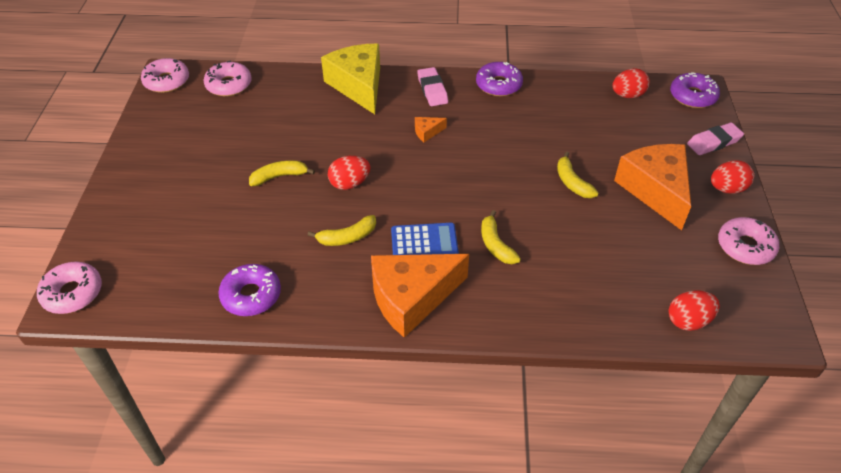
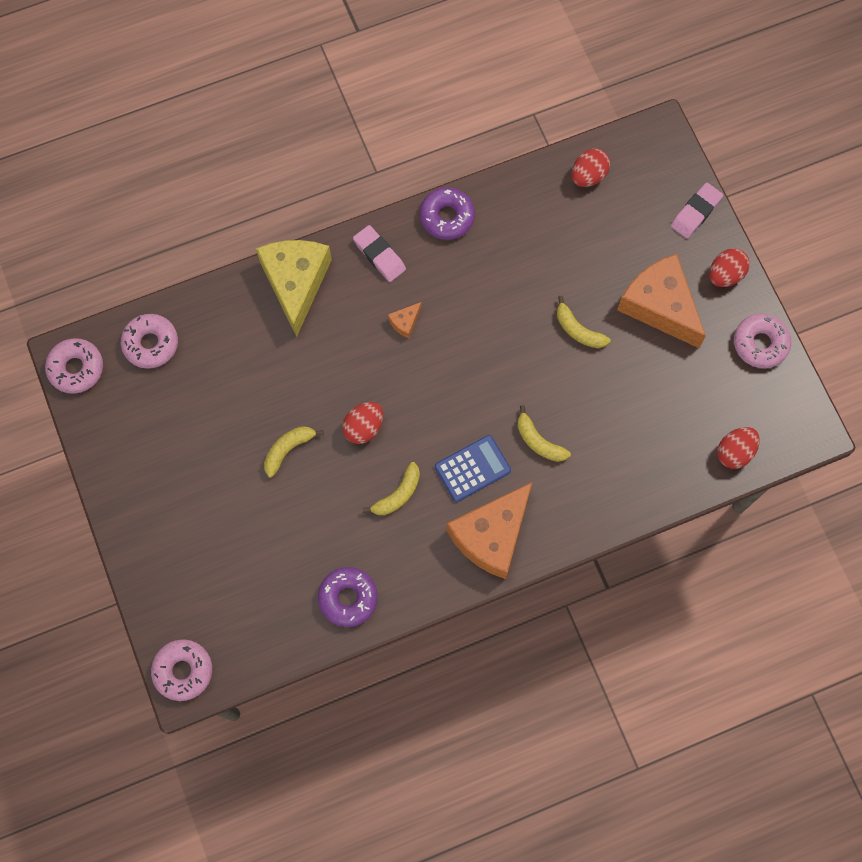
camera: 25 degrees left, 25 degrees up
yellow cheese [321,44,380,114] -> yellow cheese turned 45 degrees clockwise [256,240,332,337]
purple donut [670,72,720,108] -> none

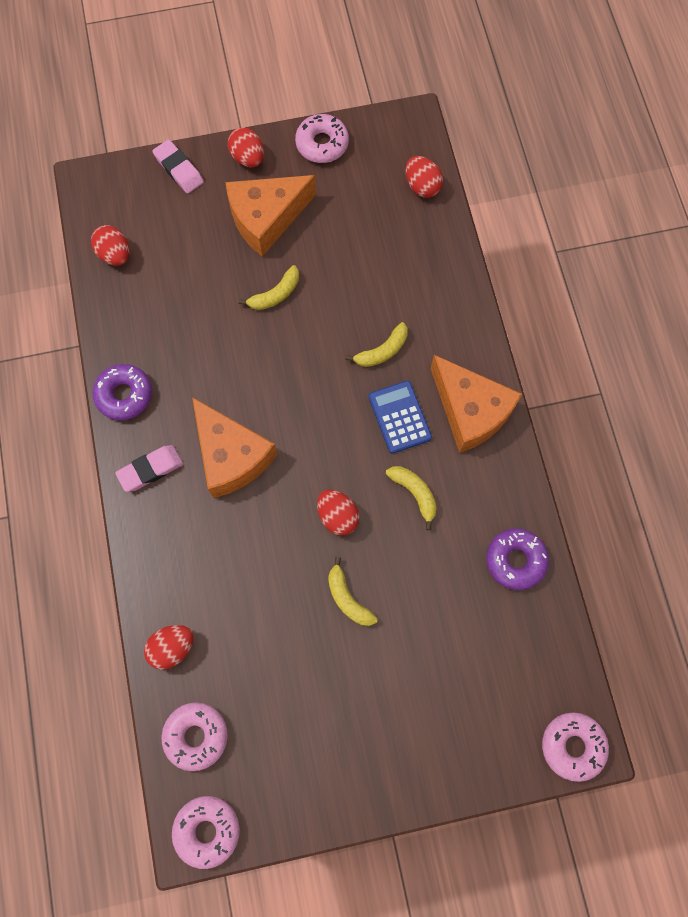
camera: 80 degrees left, 0 degrees up
yellow cheese [256,240,332,337] -> none
orange cheese [388,302,422,339] -> orange cheese [192,397,278,498], size x2.49
none -> red egg [144,625,193,670]

